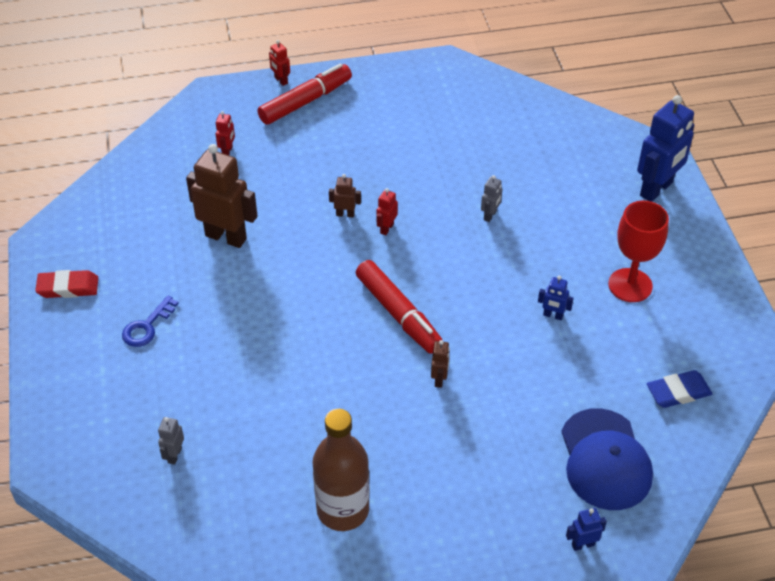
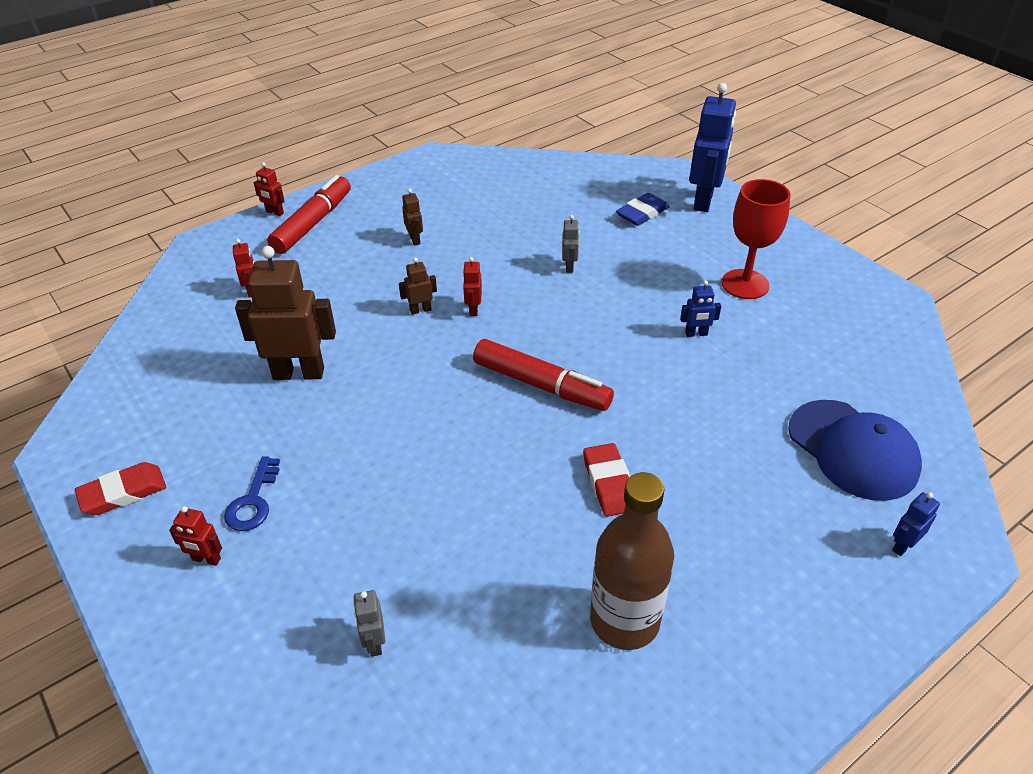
camera: 25 degrees left, 5 degrees down
brown robot [431,340,450,388] -> brown robot moved to [402,189,423,245]
blue eraser [647,370,712,408] -> blue eraser moved to [616,193,670,226]
none -> red robot [169,506,222,566]
none -> red eraser [583,443,630,517]

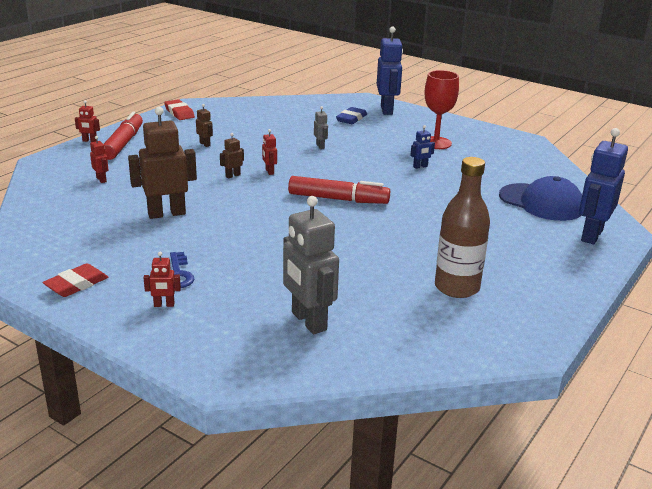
camera: 20 degrees left, 15 degrees down
grey robot [353,590,385,657] -> grey robot [283,196,339,334], size x2.21
red eraser [583,443,630,517] -> red eraser moved to [164,99,195,120]
blue robot [892,492,940,556] -> blue robot [579,128,628,244], size x2.21

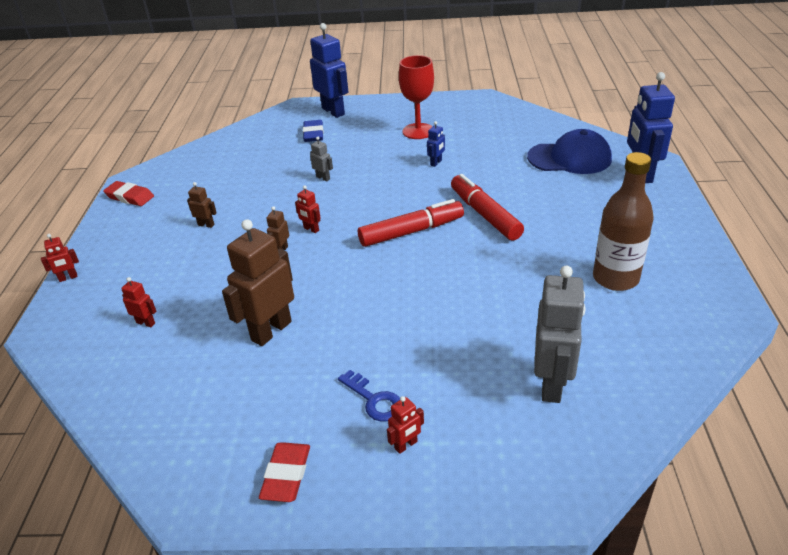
camera: 30 degrees left, 10 degrees up
red marker [104,112,143,160] -> red marker moved to [451,174,524,241]
grey robot [283,196,339,334] -> grey robot turned 105 degrees counterclockwise [534,266,586,403]

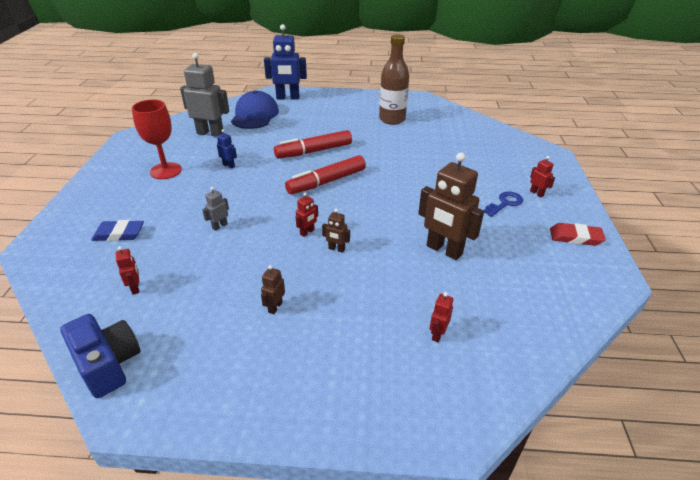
camera: 90 degrees left, 0 degrees up
red robot [41,234,79,282] -> red robot moved to [116,246,139,295]
red eraser [103,181,154,206] -> none
blue robot [310,23,348,118] -> none
red marker [358,199,464,247] -> red marker turned 105 degrees counterclockwise [285,155,366,194]
grey robot [534,266,586,403] -> grey robot moved to [180,53,229,137]
none -> blue camera [61,314,141,398]

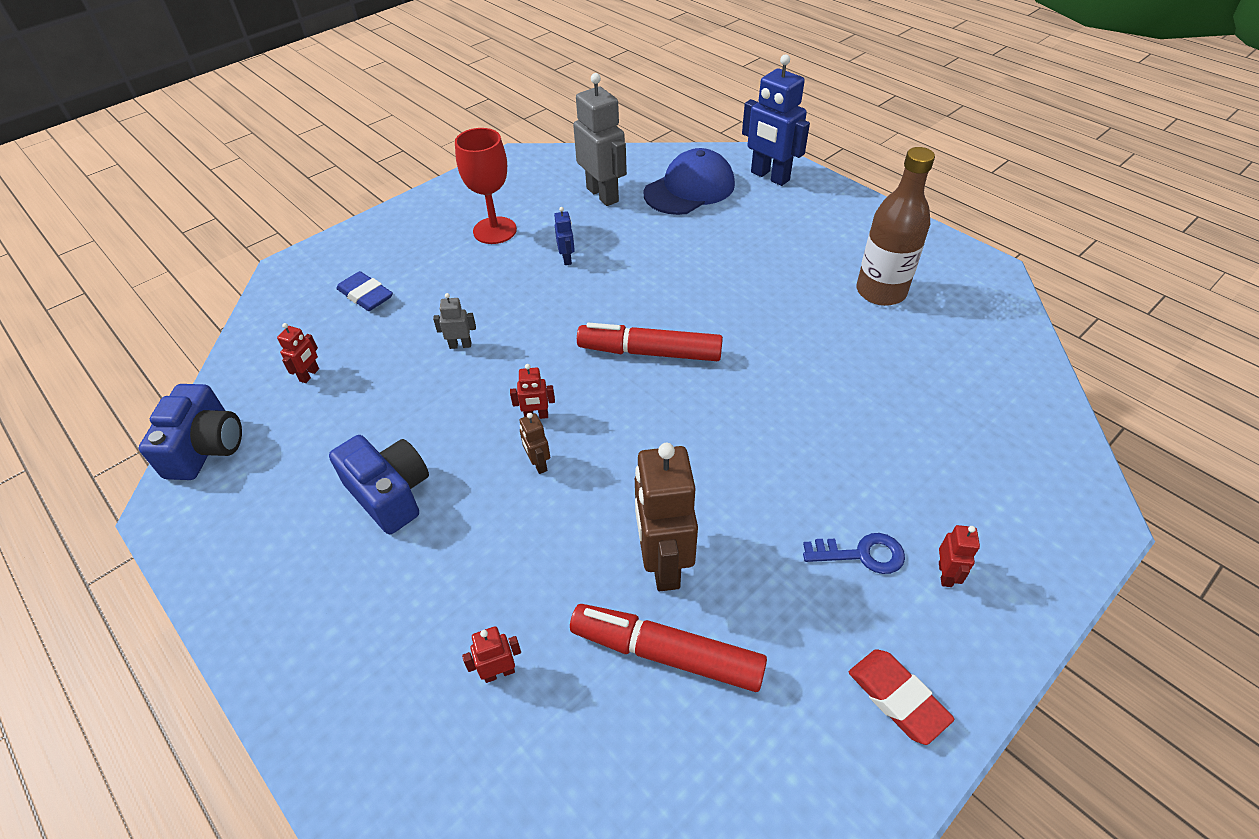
camera: 45 degrees right, 10 degrees up
brown robot [261,265,285,314] -> blue camera [329,435,429,534]
red marker [274,130,352,159] -> red marker moved to [570,604,767,692]

